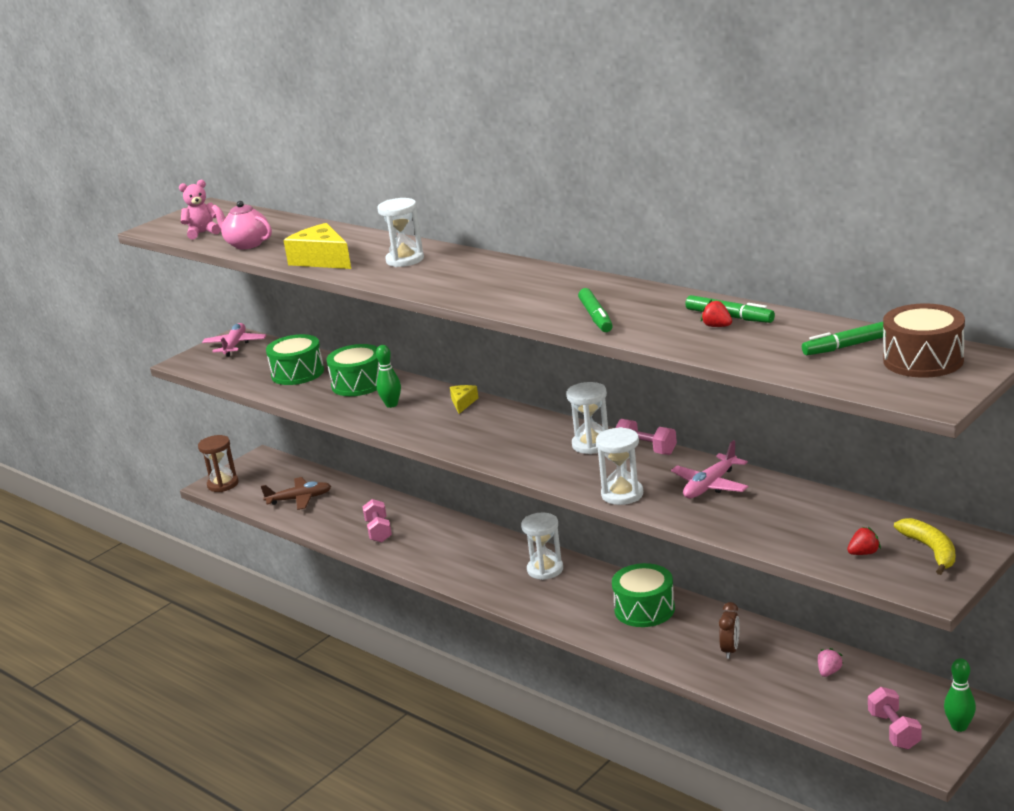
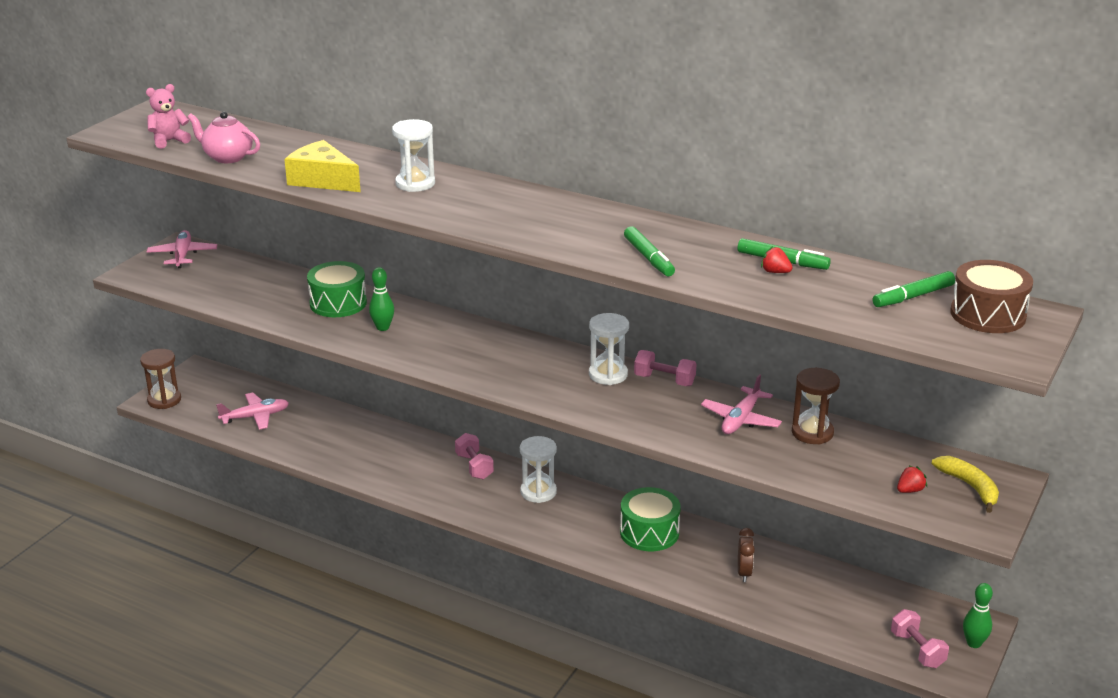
camera: 15 degrees left, 5 degrees up
brown plane [261,477,331,510] -> pink plane [216,393,289,430]
green drum [266,334,324,385] -> none
pink dumbbell [362,499,392,542] -> pink dumbbell moved to [455,433,494,479]
yellow cheese [450,385,478,414] -> none
white hourglass [596,427,643,505] -> none
pink strawberry [818,648,844,677] -> none
none -> brown hourglass [792,368,840,444]

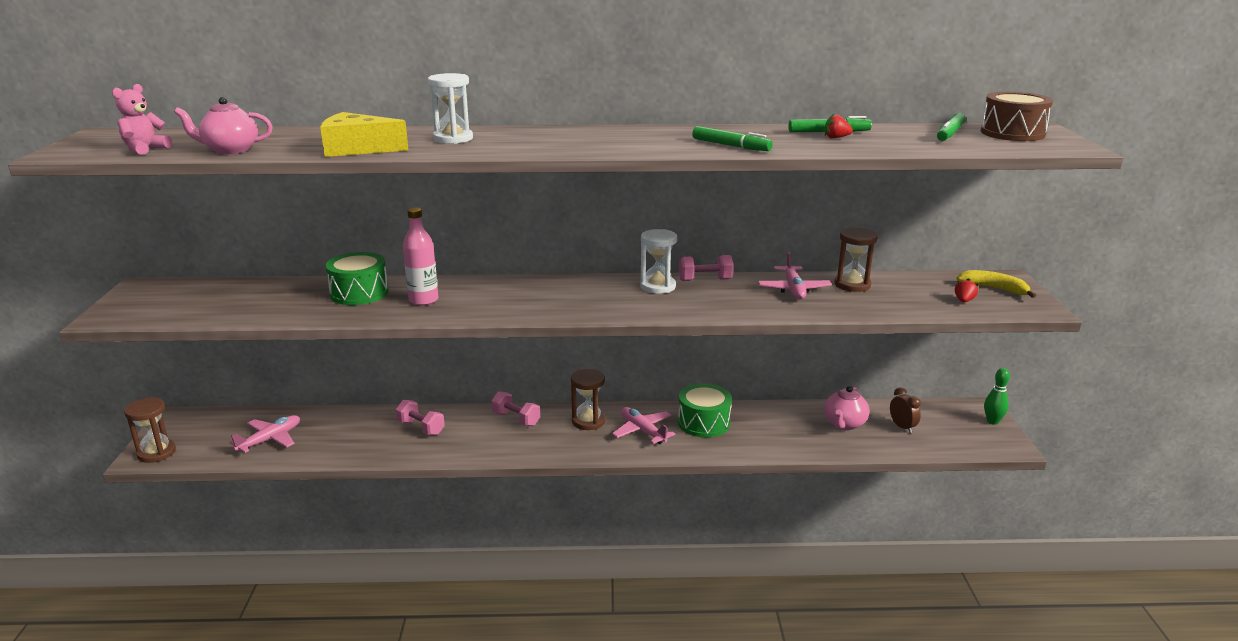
camera: 30 degrees left, 5 degrees down
pink plane [147,230,217,268] -> pink plane moved to [612,407,675,444]
green bowling pin [369,267,394,331] -> pink bottle [403,207,438,306]
white hourglass [520,436,557,503] -> brown hourglass [571,369,605,430]
brown clock [738,528,755,582] -> brown clock moved to [890,387,921,433]
pink dumbbell [891,609,949,668] -> pink dumbbell moved to [396,400,445,435]
none -> pink teapot [824,386,870,430]

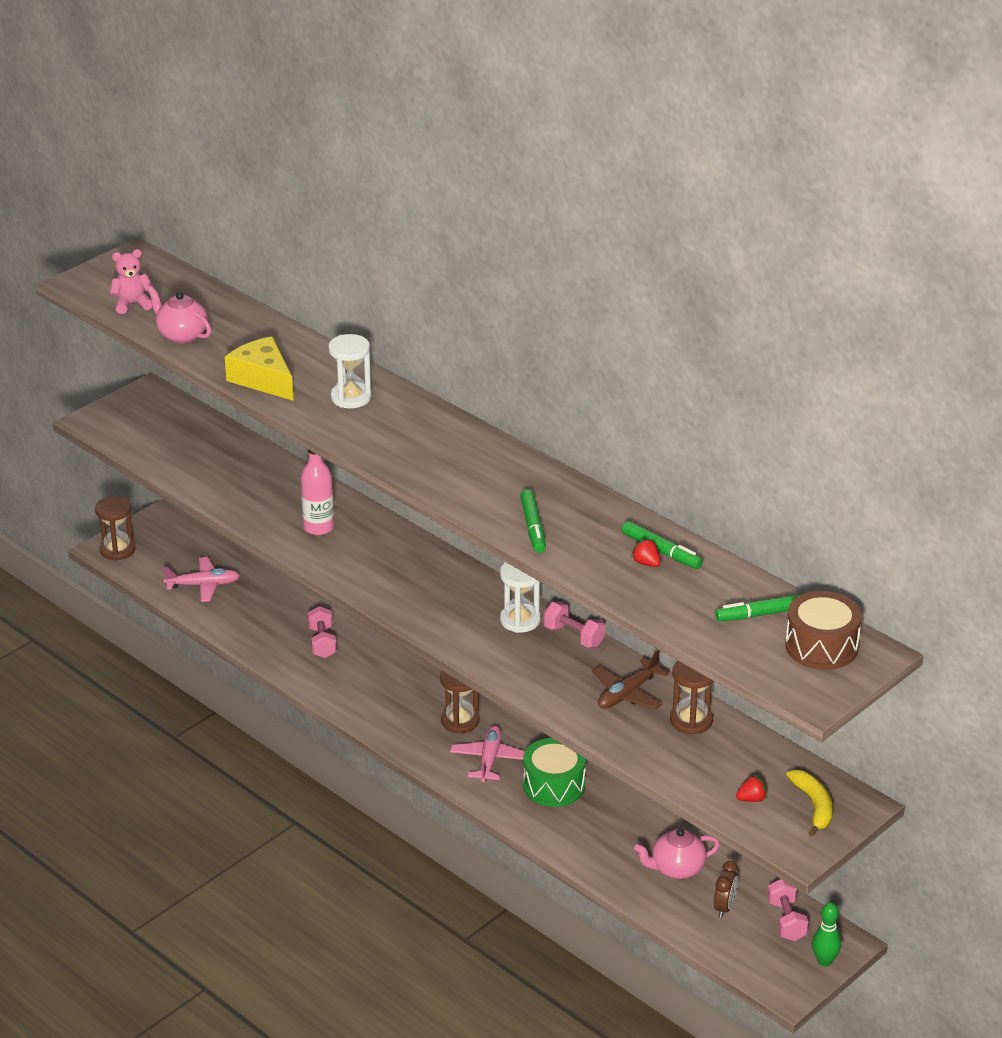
camera: 45 degrees right, 10 degrees up
green drum [325,252,389,305] -> none
pink dumbbell [491,391,540,426] -> pink dumbbell moved to [767,879,809,941]
pink plane [758,252,832,299] -> brown plane [592,650,669,710]

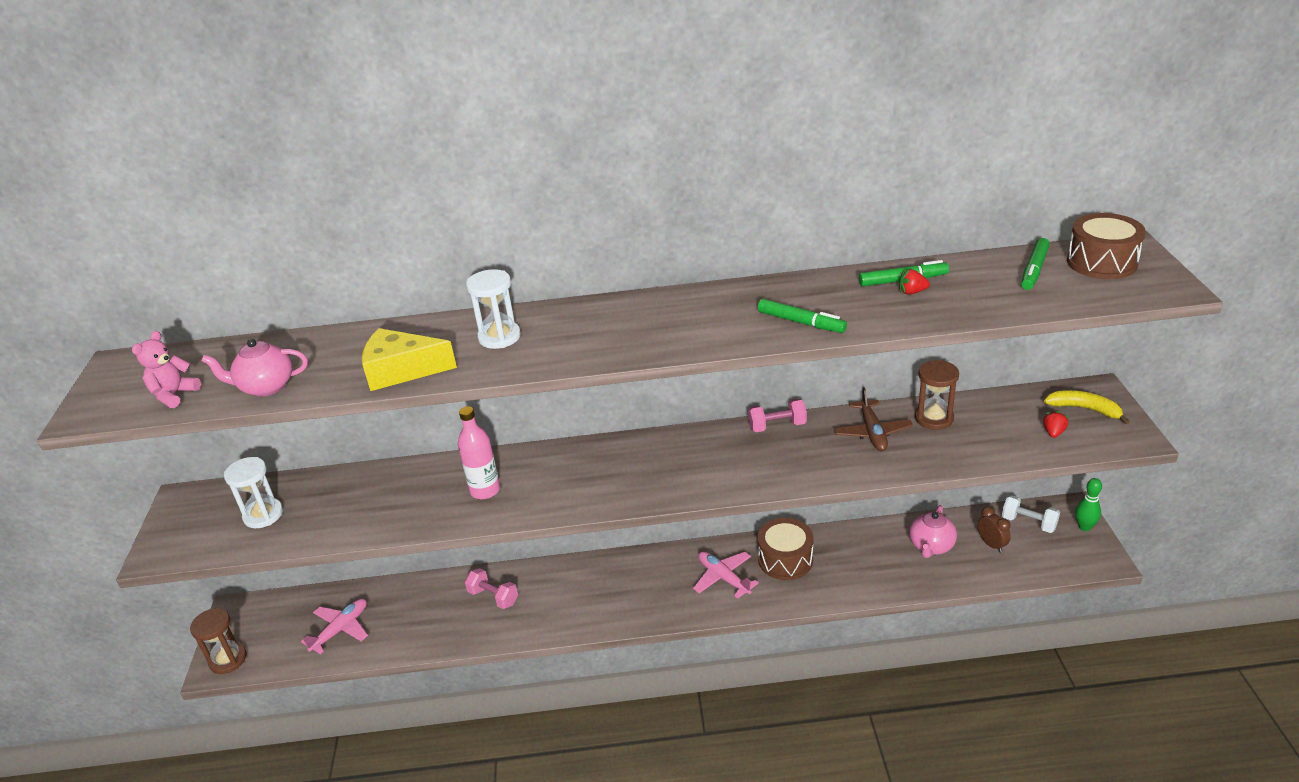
camera: 45 degrees left, 0 degrees up
brown hourglass [440,671,480,733] -> none
white hourglass [500,562,541,633] -> white hourglass moved to [224,457,283,528]
green drum [523,738,586,807] -> brown drum [758,518,814,580]
pink dumbbell [767,879,809,941] -> white dumbbell [1002,495,1060,533]

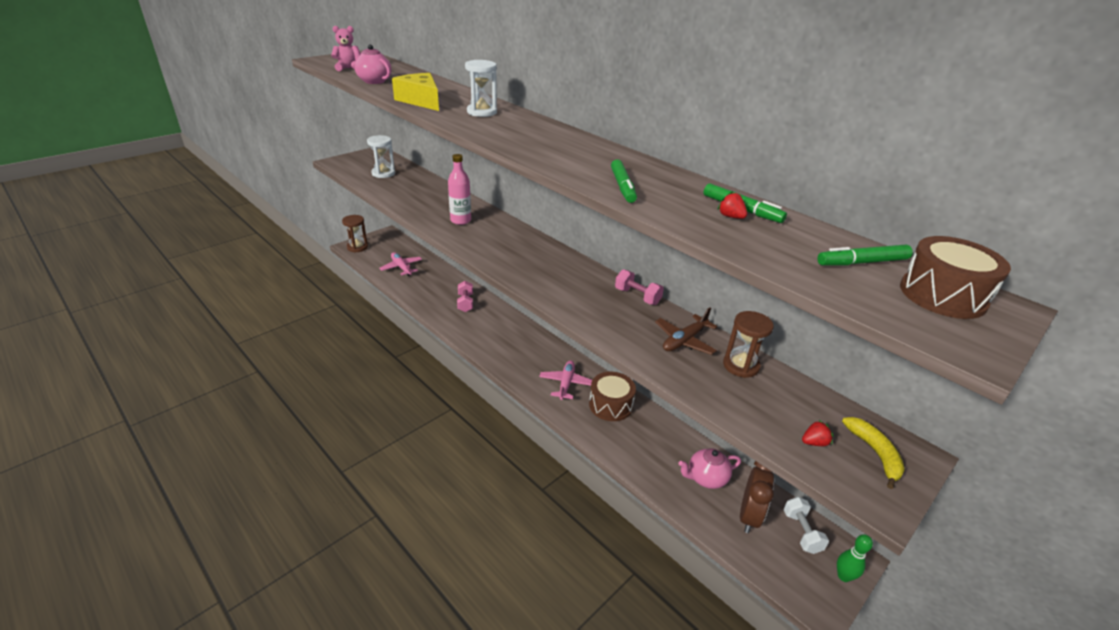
camera: 45 degrees right, 0 degrees up
pink plane [301,599,368,654] -> pink plane turned 120 degrees counterclockwise [379,252,422,276]
brown clock [978,507,1011,553] -> brown clock [740,461,774,533], size x1.69

